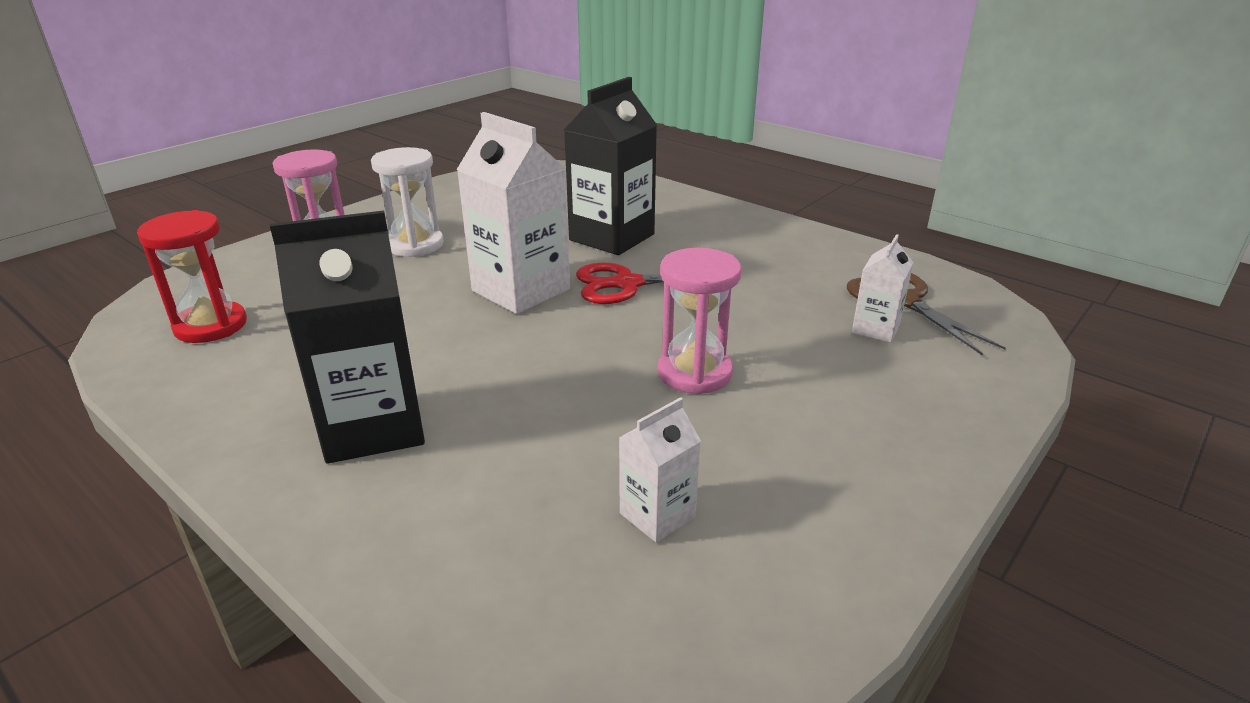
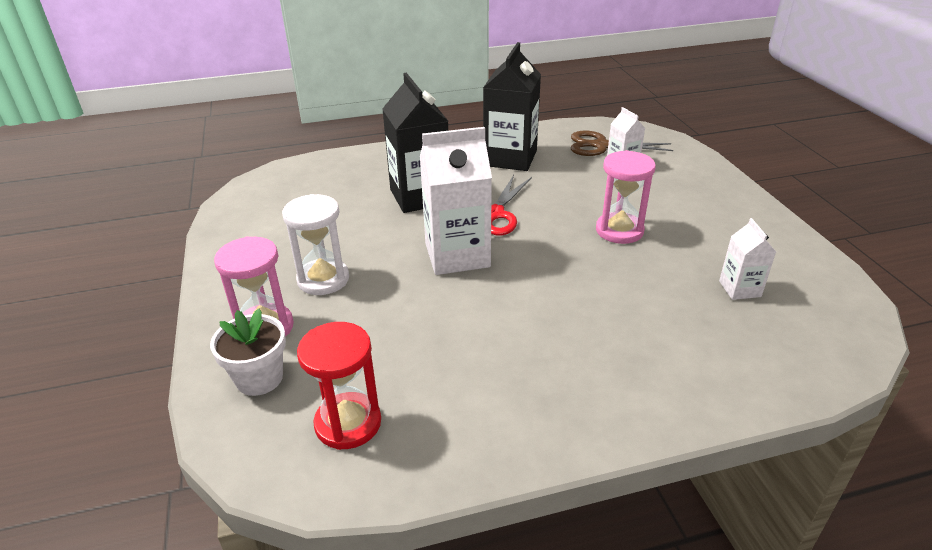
camera: 55 degrees left, 5 degrees up
black carton [270,210,425,464] -> black carton moved to [483,42,541,171]
none -> white flower pot [210,309,286,396]

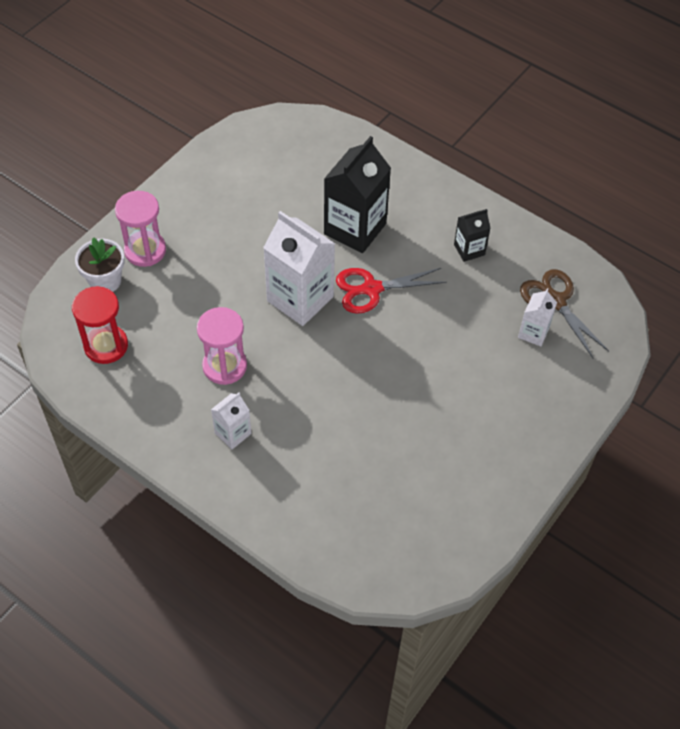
camera: 50 degrees right, 20 degrees up
white hourglass [282,194,349,295] -> none
black carton [483,42,541,171] -> black carton [454,209,491,262], size x0.51
pink hourglass [596,150,656,244] -> pink hourglass moved to [197,307,247,385]
white carton [719,218,776,300] -> white carton moved to [211,392,251,449]

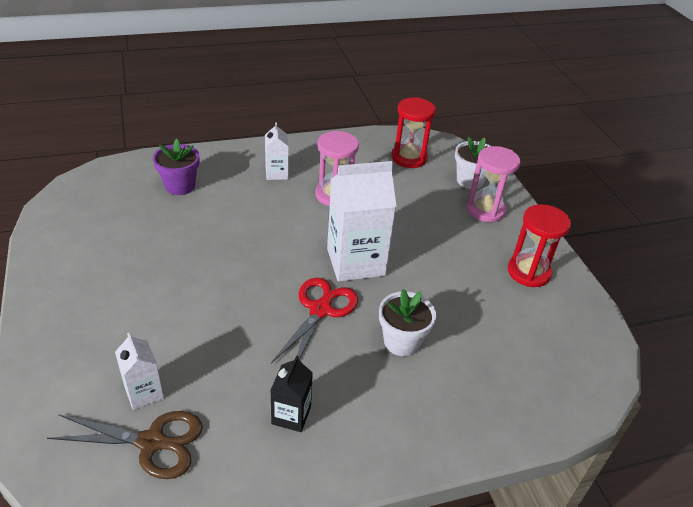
camera: 125 degrees right, 15 degrees down
black carton [324,136,391,253] -> white flower pot [379,289,436,356]
none -> purple flower pot [153,139,200,195]
none -> red hourglass [508,204,571,287]

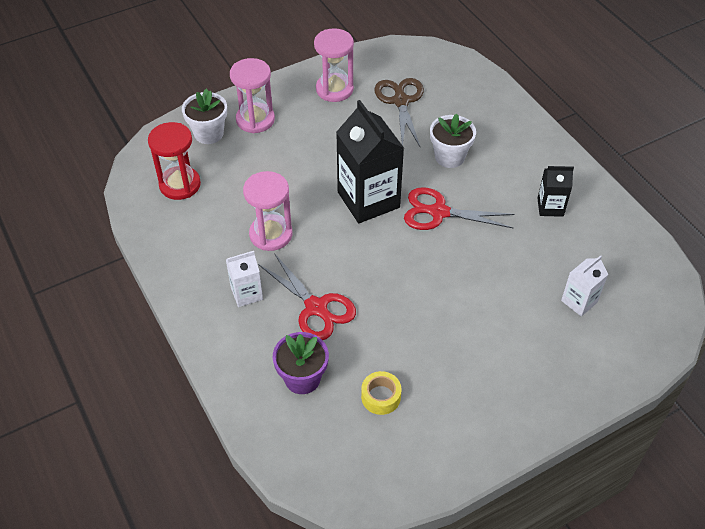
camera: 100 degrees left, 10 degrees up
brown scissors [47,411,203,479] -> brown scissors moved to [374,78,424,147]
white carton [327,161,396,282] -> black carton [336,100,404,223]
red hourglass [508,204,571,287] -> pink hourglass [314,28,354,102]
none -> red scissors [258,253,356,340]
none -> yellow tape [361,371,401,415]

